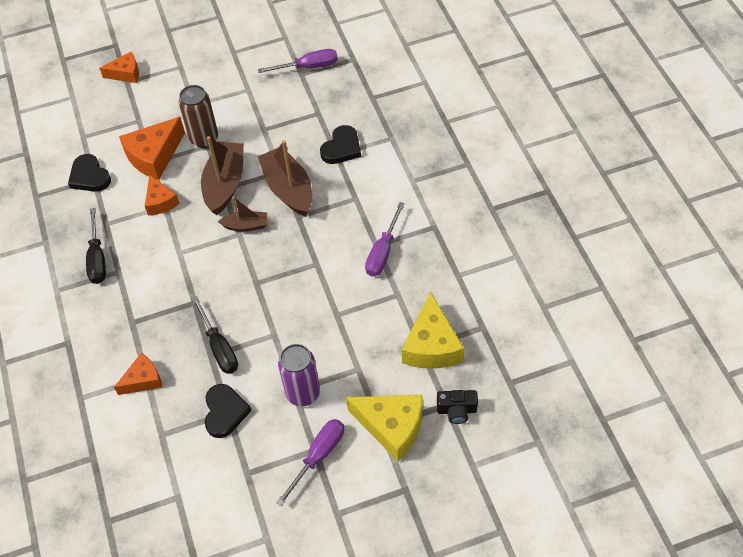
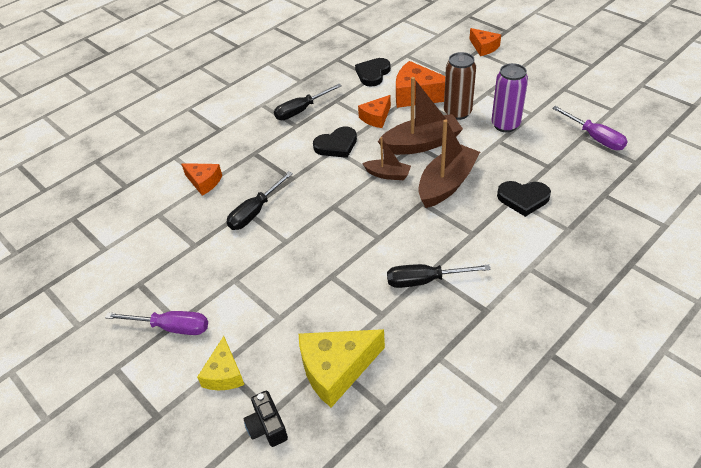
camera: 65 degrees right, 10 degrees down
black heart [205,384,252,438] -> black heart moved to [313,127,357,158]
brown boat [218,197,267,232] -> brown boat turned 45 degrees counterclockwise [362,137,411,180]
purple can [278,344,320,407] -> purple can moved to [491,63,528,132]
yellow cheese [346,395,423,462] -> yellow cheese [197,336,244,390], size x0.61
purple screwdriver [365,202,405,276] -> black screwdriver [387,264,491,288]

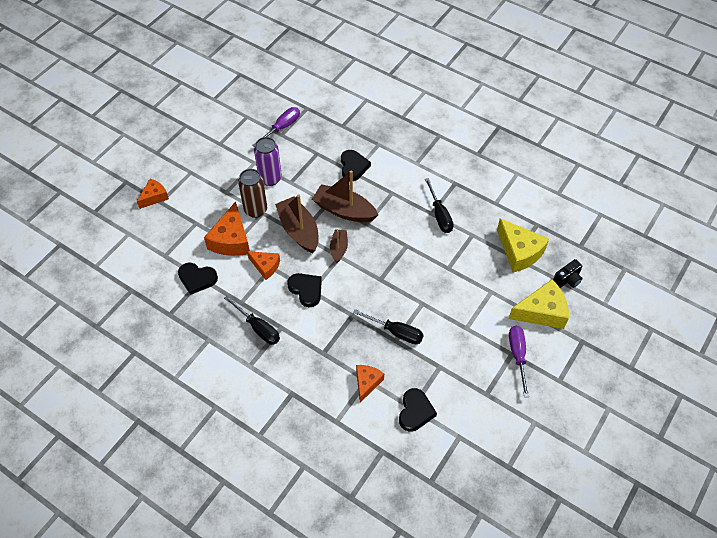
camera: 105 degrees left, 10 degrees up
yellow cheese [197,336,244,390] -> yellow cheese [509,279,569,329], size x1.65
none -> black heart [399,388,437,432]

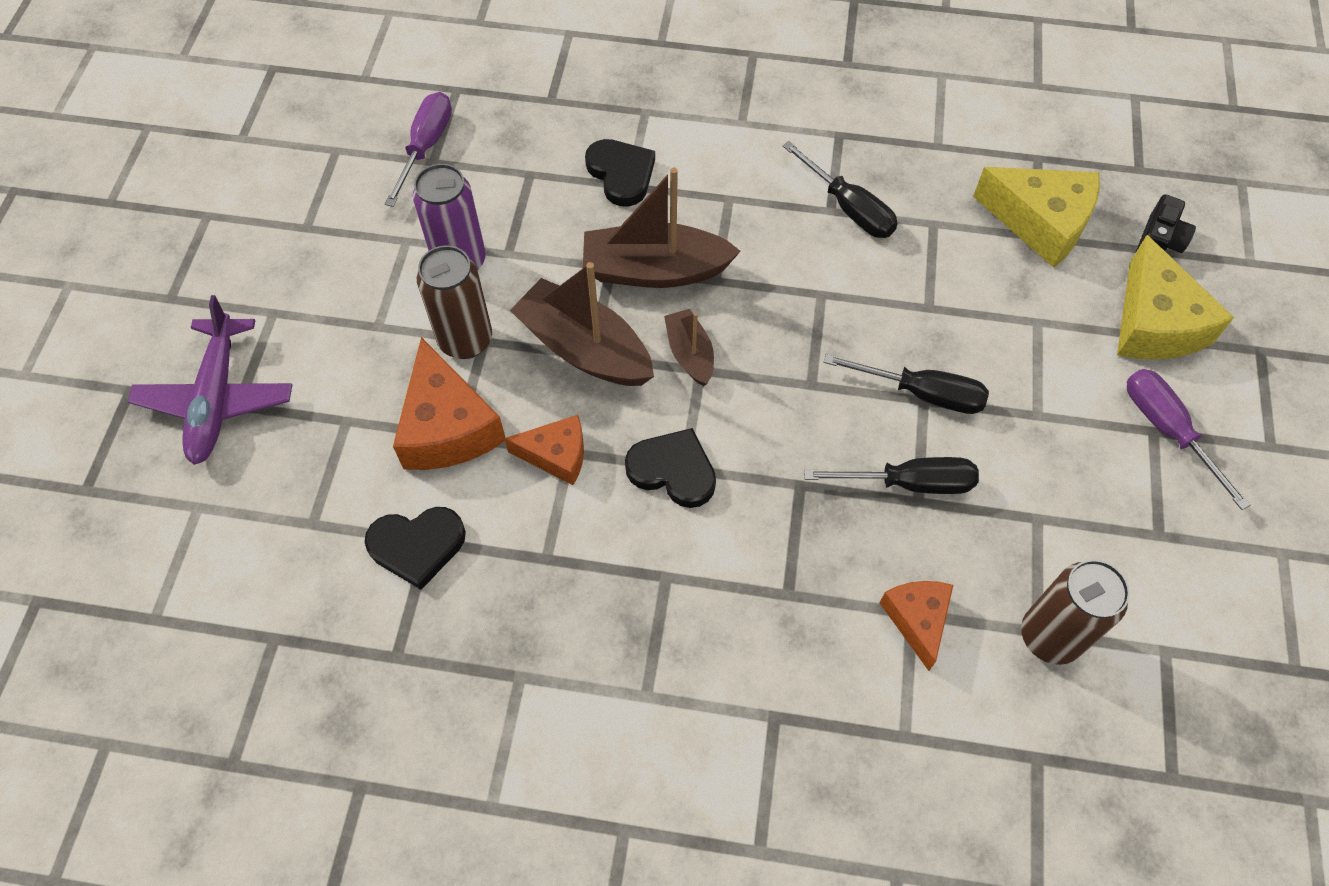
camera: 25 degrees left, 5 degrees up
orange cheese [137,179,169,209] -> purple plane [128,295,292,465]
black screwdriver [224,296,280,345] -> black screwdriver moved to [824,354,989,414]
black heart [399,388,437,432] -> brown can [1021,560,1130,665]
yellow cheese [509,279,569,329] -> yellow cheese turned 120 degrees clockwise [1117,235,1234,360]

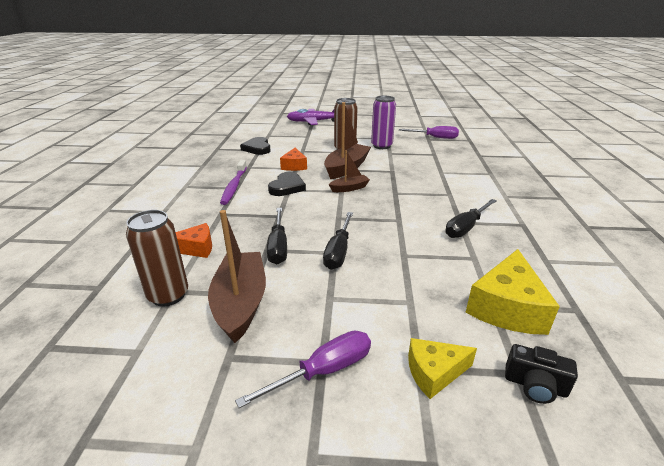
camera: 85 degrees right, 30 degrees down
orange cheese [393,337,505,470] -> none
brown boat [583,168,741,288] -> brown boat moved to [208,210,266,343]
black heart [585,139,655,207] -> none
yellow cheese [1117,235,1234,360] -> yellow cheese [408,338,477,399], size x0.61
none -> purple toothbrush [220,160,247,205]

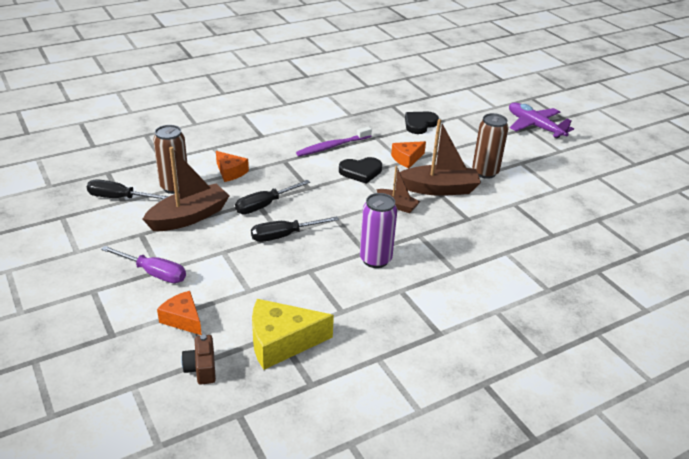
camera: 55 degrees right, 5 degrees up
purple can [371,96,396,149] -> purple can moved to [360,193,397,268]
purple screwdriver [399,126,459,139] -> none
yellow cheese [408,338,477,399] -> orange cheese [157,291,202,335]
black screwdriver [445,199,497,238] -> black screwdriver moved to [87,179,169,199]
black camera [505,344,578,404] -> brown camera [181,335,216,385]

